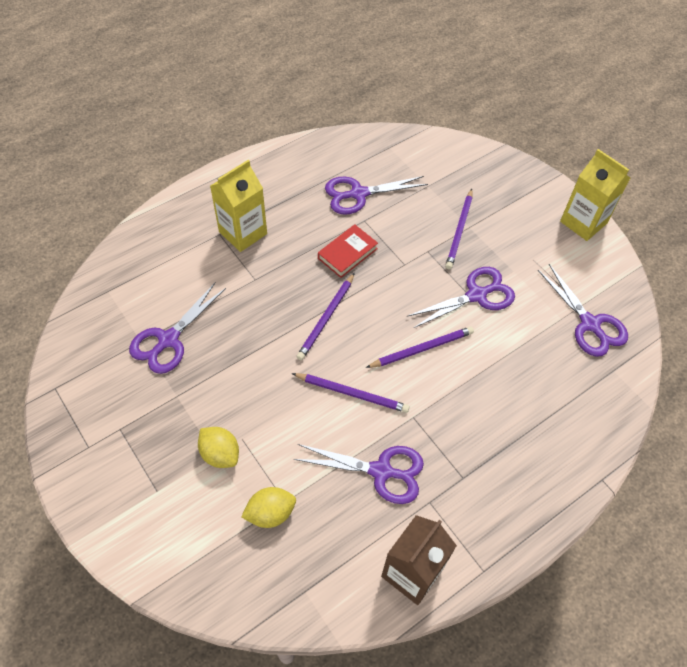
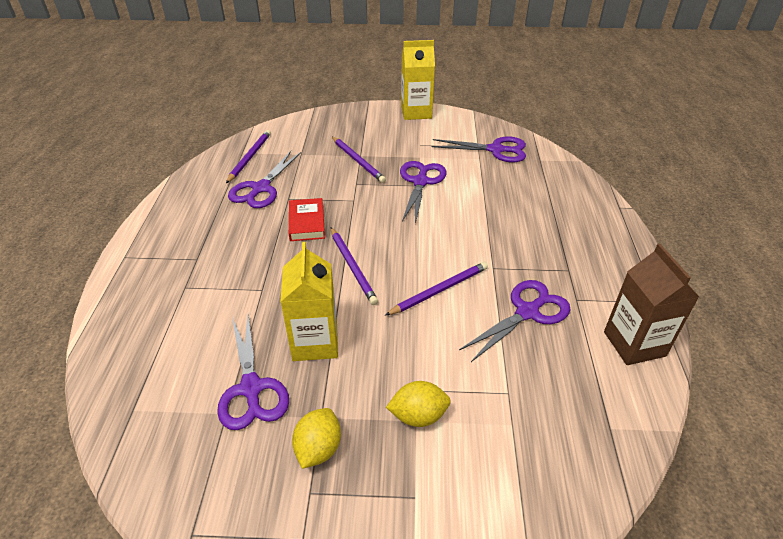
camera: 50 degrees left, 15 degrees down
yellow carton [210,160,267,252] -> yellow carton moved to [280,242,338,361]
yellow lemon [241,487,296,528] -> yellow lemon moved to [292,408,341,469]
purple pencil [366,326,474,368] -> purple pencil moved to [226,130,271,183]

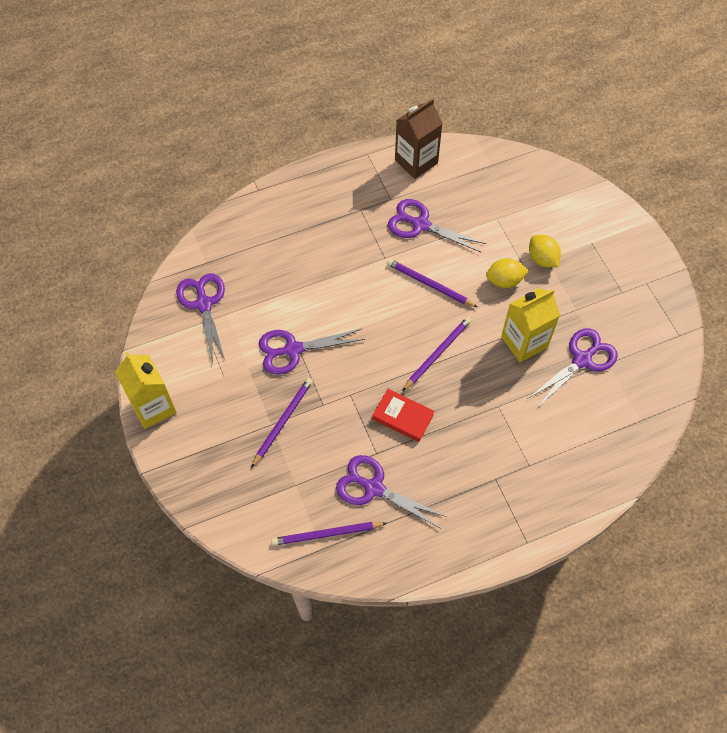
camera: 115 degrees left, 20 degrees up
purple scissors [228,151,301,208] -> purple scissors turned 150 degrees counterclockwise [336,455,447,529]
red book [289,198,325,241] -> red book turned 60 degrees clockwise [372,389,434,442]
yellow lemon [292,408,341,469] -> yellow lemon moved to [486,258,528,288]

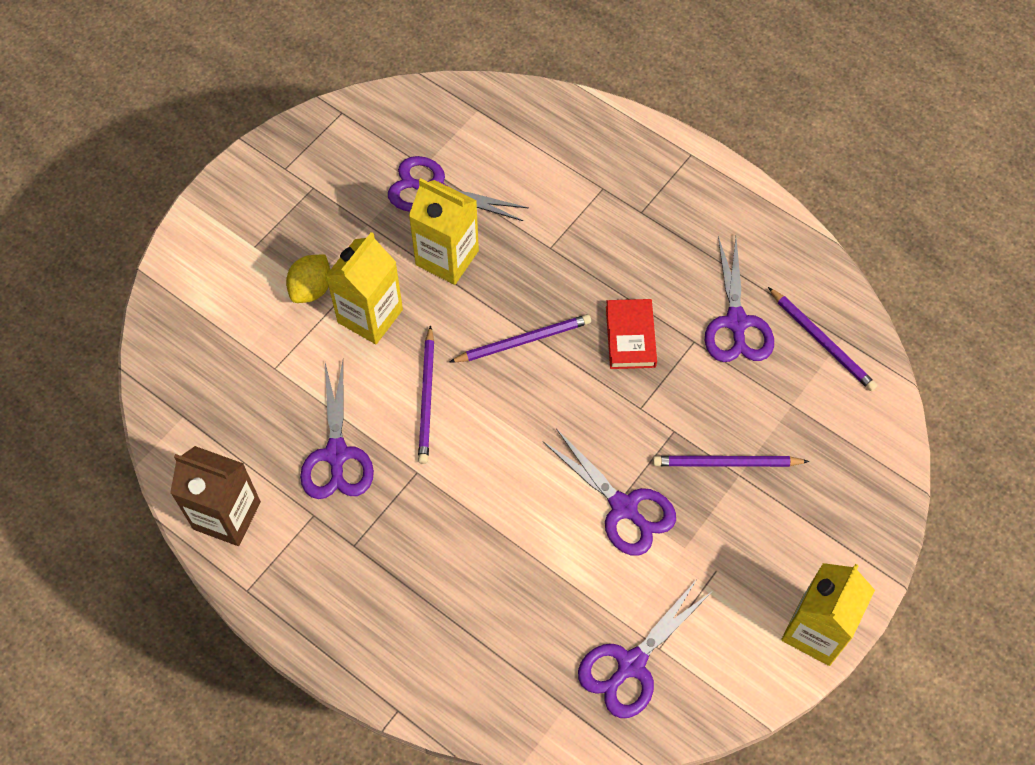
camera: 120 degrees left, 0 degrees up
purple pencil [402,317,472,391] -> purple pencil turned 150 degrees clockwise [449,314,591,362]
yellow lemon [486,258,528,288] -> yellow carton [326,232,403,344]

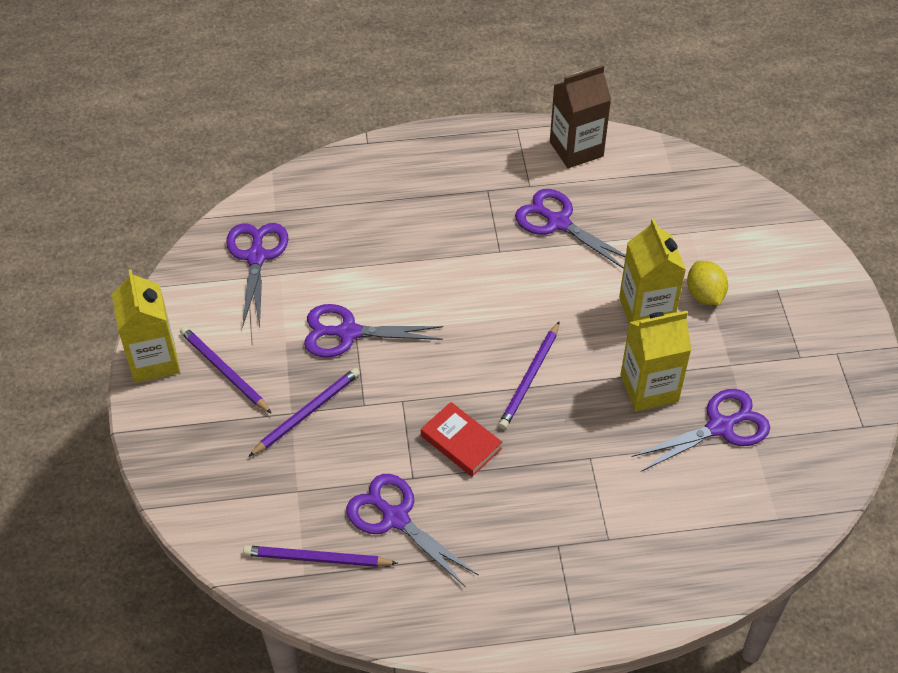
camera: 135 degrees right, 10 degrees down
purple pencil [418,325,434,464] -> purple pencil moved to [180,326,272,414]

